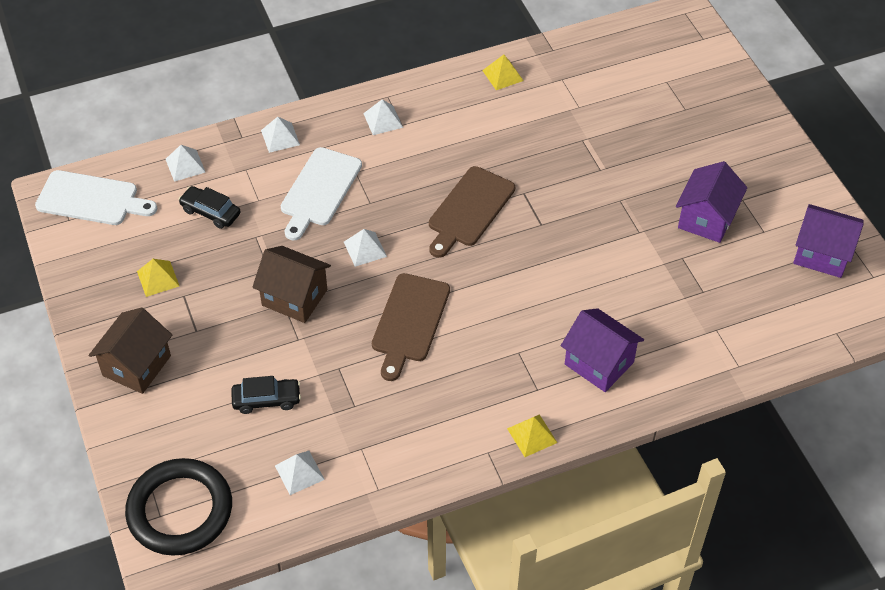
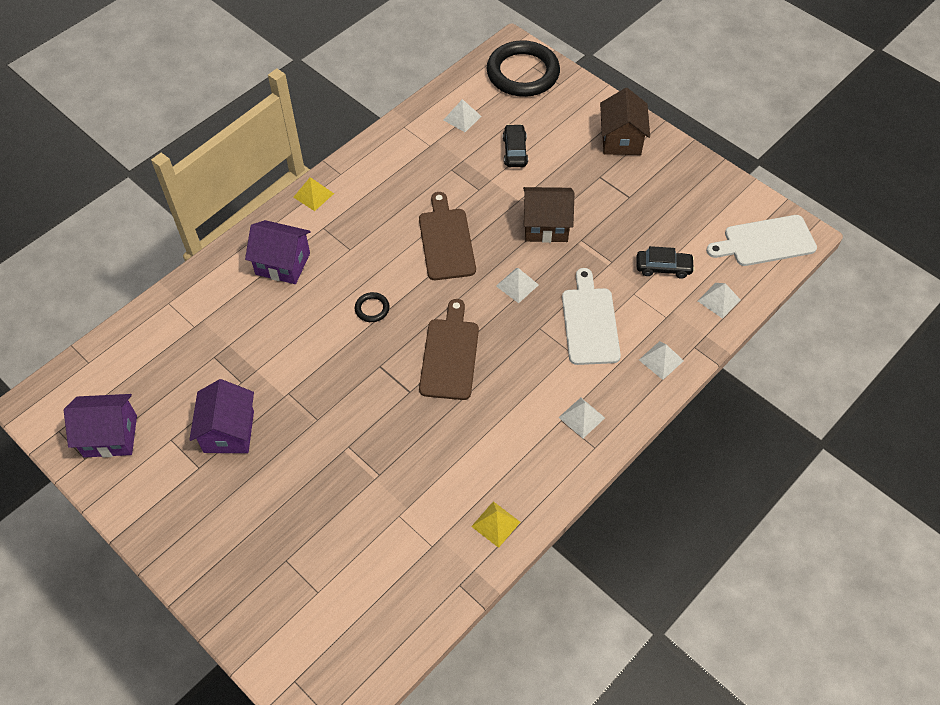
camera: 155 degrees right, 5 degrees up
yellow pyramid [137,259,179,297] -> none
black car [231,376,301,414] -> black car turned 120 degrees clockwise [503,124,528,167]
none -> black ring [355,292,390,322]

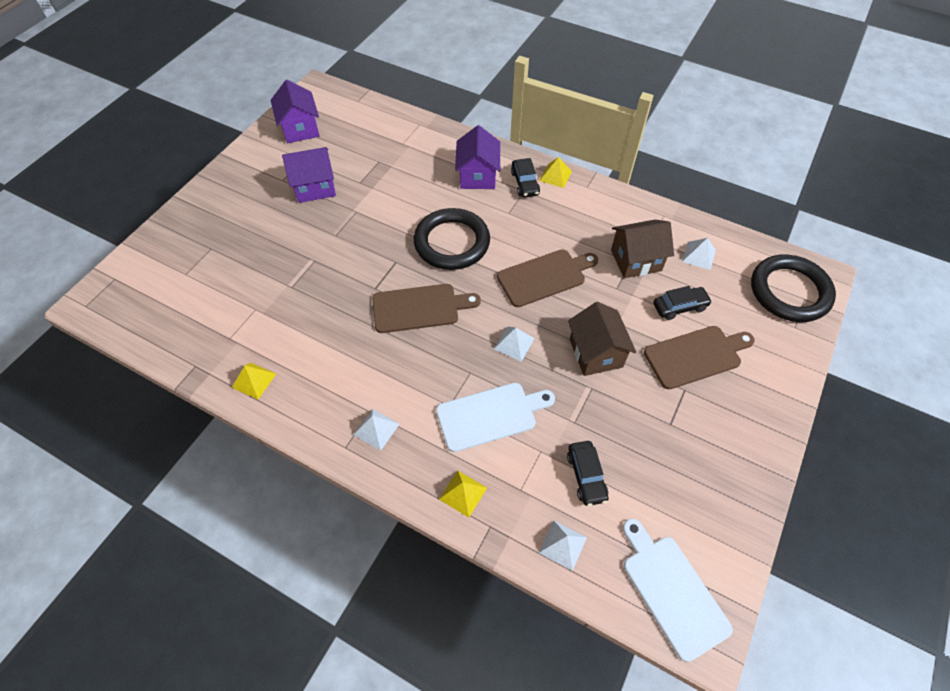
camera: 75 degrees right, 0 degrees up
black ring [355,292,390,322] -> black ring [414,208,490,270], size x2.45
brown house [600,88,650,155] -> brown house moved to [611,220,674,278]
white pyramid [639,341,684,380] -> yellow pyramid [439,471,487,517]
none -> black car [511,158,540,198]
none -> brown cutting board [644,326,755,389]

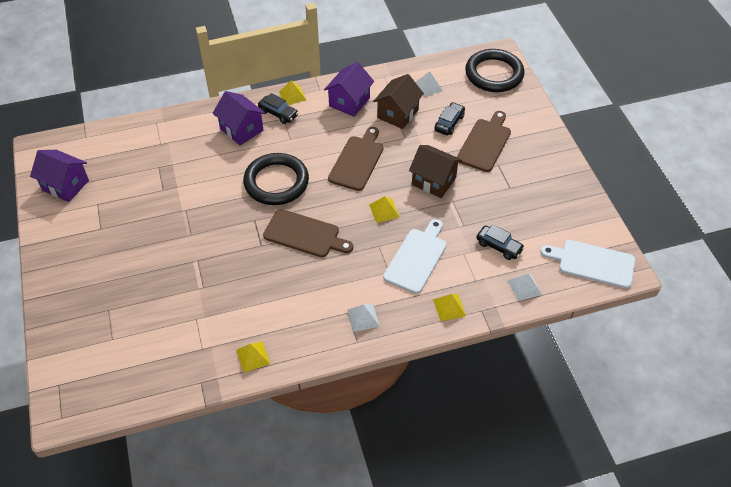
camera: 45 degrees left, 5 degrees down
purple house [282,147,336,203] -> purple house moved to [324,62,374,117]
brown cutting board [372,284,481,333] -> brown cutting board turned 75 degrees clockwise [263,209,353,257]
white pyramid [494,326,535,362] -> yellow pyramid [369,196,400,223]

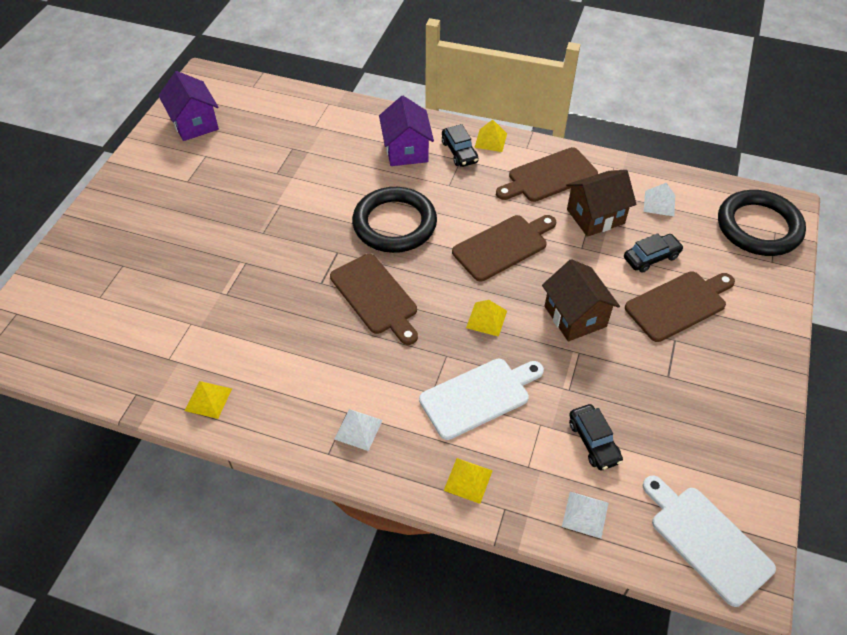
camera: 35 degrees right, 0 degrees up
purple house [324,62,374,117] -> brown cutting board [496,147,598,202]

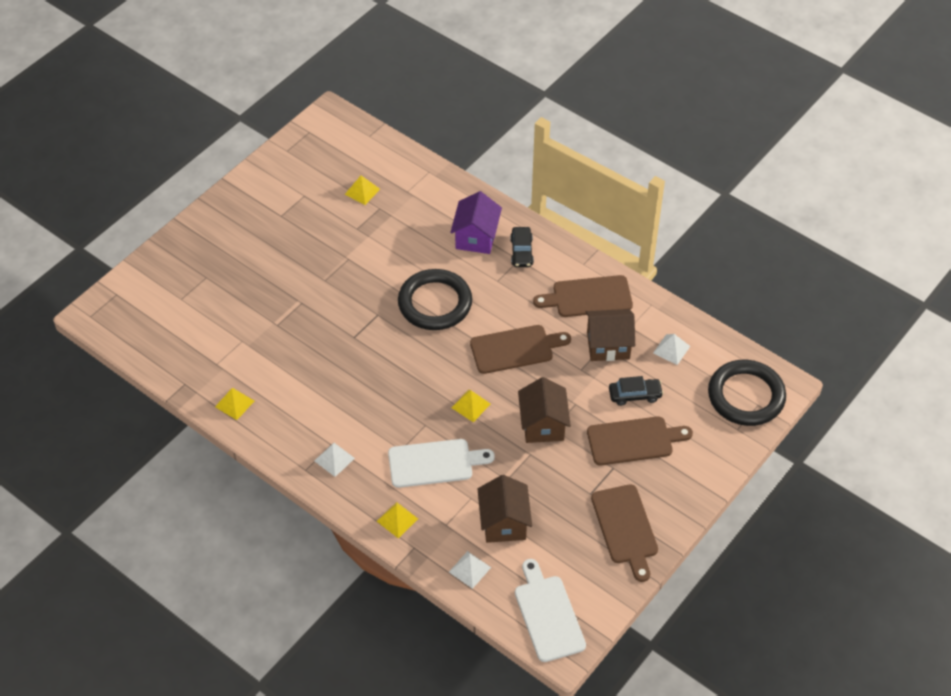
camera: 20 degrees right, 0 degrees up
purple house [158,71,219,141] -> none
brown cutting board [330,254,418,345] -> brown cutting board moved to [591,484,658,582]
yellow pyramid [474,120,507,152] -> yellow pyramid moved to [344,175,380,205]
black car [569,404,623,470] -> brown house [478,475,532,543]

